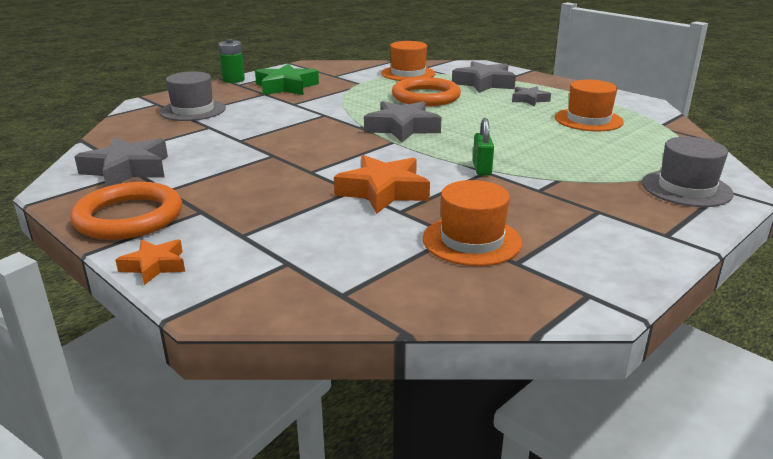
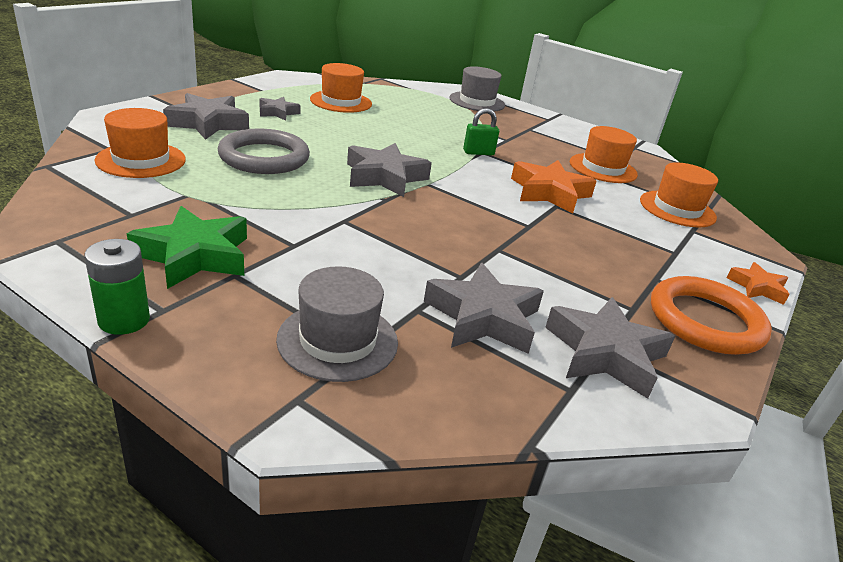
camera: 105 degrees left, 5 degrees up
orange ring [392,77,461,106] -> grey ring [218,129,310,174]
none -> grey star [424,263,544,354]
none -> orange hat [640,162,718,227]

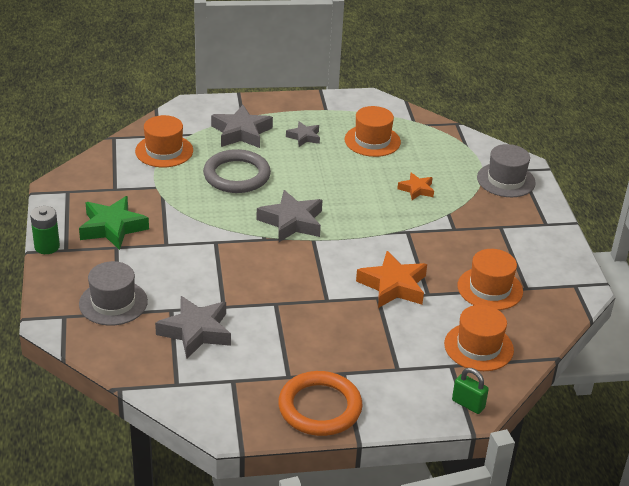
camera: 50 degrees right, 5 degrees up
green padlock [463,108,499,155] -> green padlock moved to [452,368,489,414]
grey star [545,297,675,399] -> none
orange star [727,262,790,305] -> orange star moved to [397,173,434,200]

